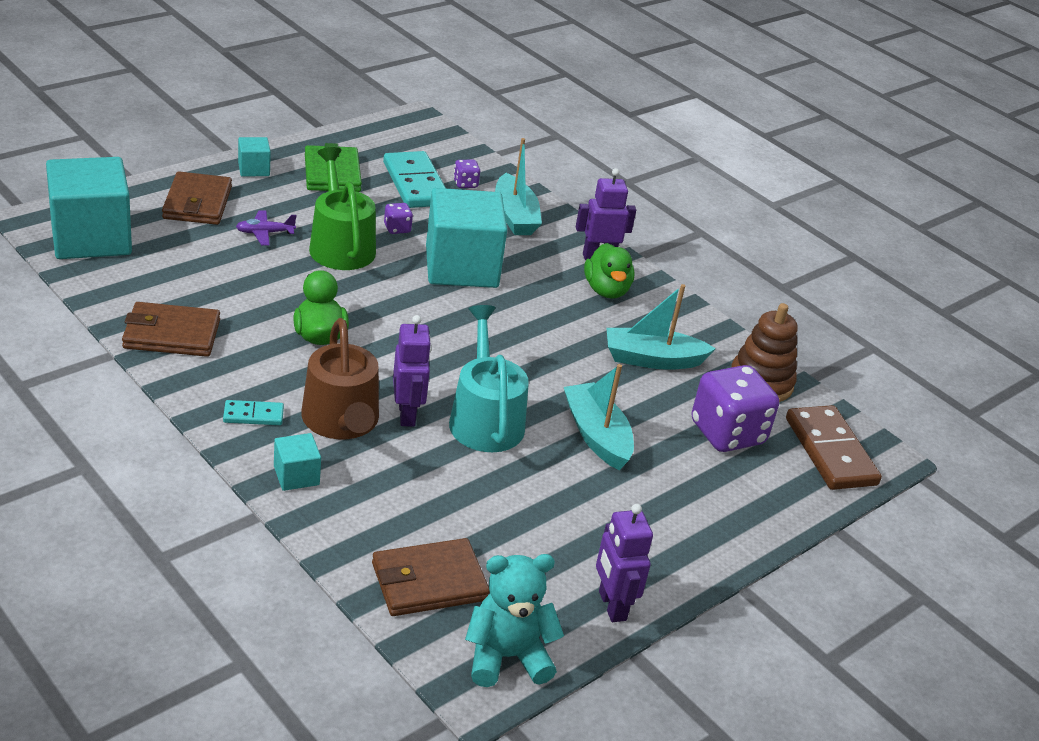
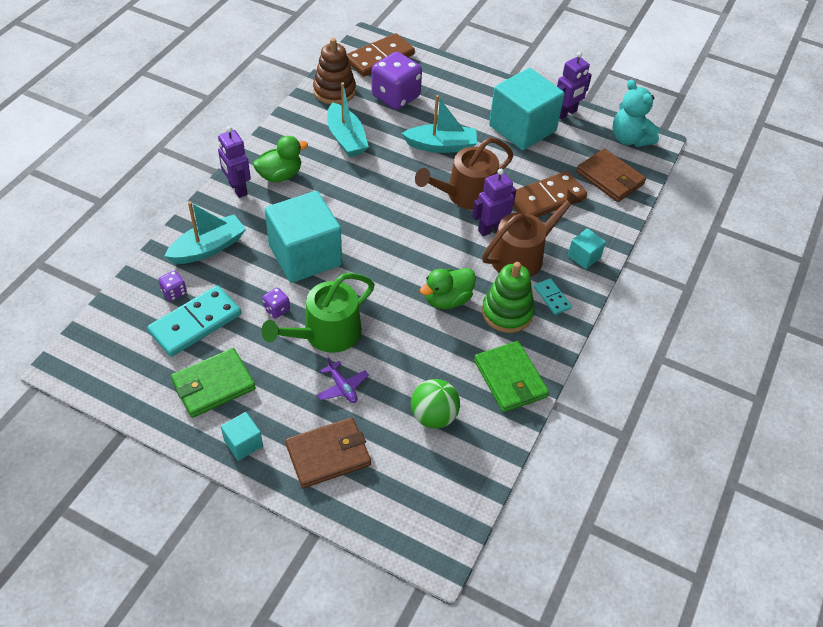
camera: 110 degrees left, 15 degrees up
turquoise cube [46,157,132,259] -> turquoise cube moved to [489,68,565,150]
brown wallet [122,302,220,357] -> green wallet [474,341,549,412]
turquoise watering can [449,305,529,452] -> brown watering can [415,137,513,210]
turquoise boat [564,364,634,470] -> turquoise boat turned 135 degrees counterclockwise [402,95,477,153]
none -> green ball [411,379,460,429]
none -> green stacking toy [482,262,535,333]
none -> brown domino [513,171,587,217]

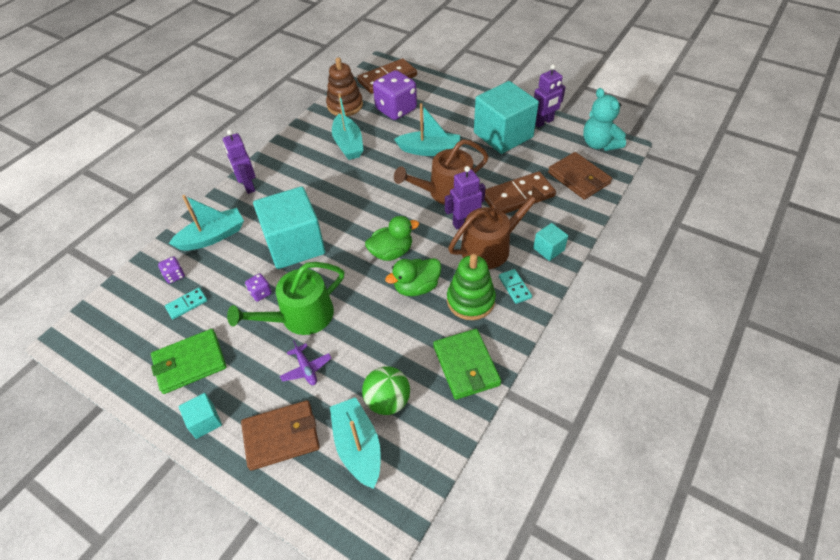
camera: 10 degrees right, 0 degrees up
turquoise domino [147,285,241,357] -> turquoise domino [165,288,208,319], size x0.50
green duck [253,136,308,182] -> green duck moved to [365,216,419,261]
none -> turquoise boat [330,397,381,489]

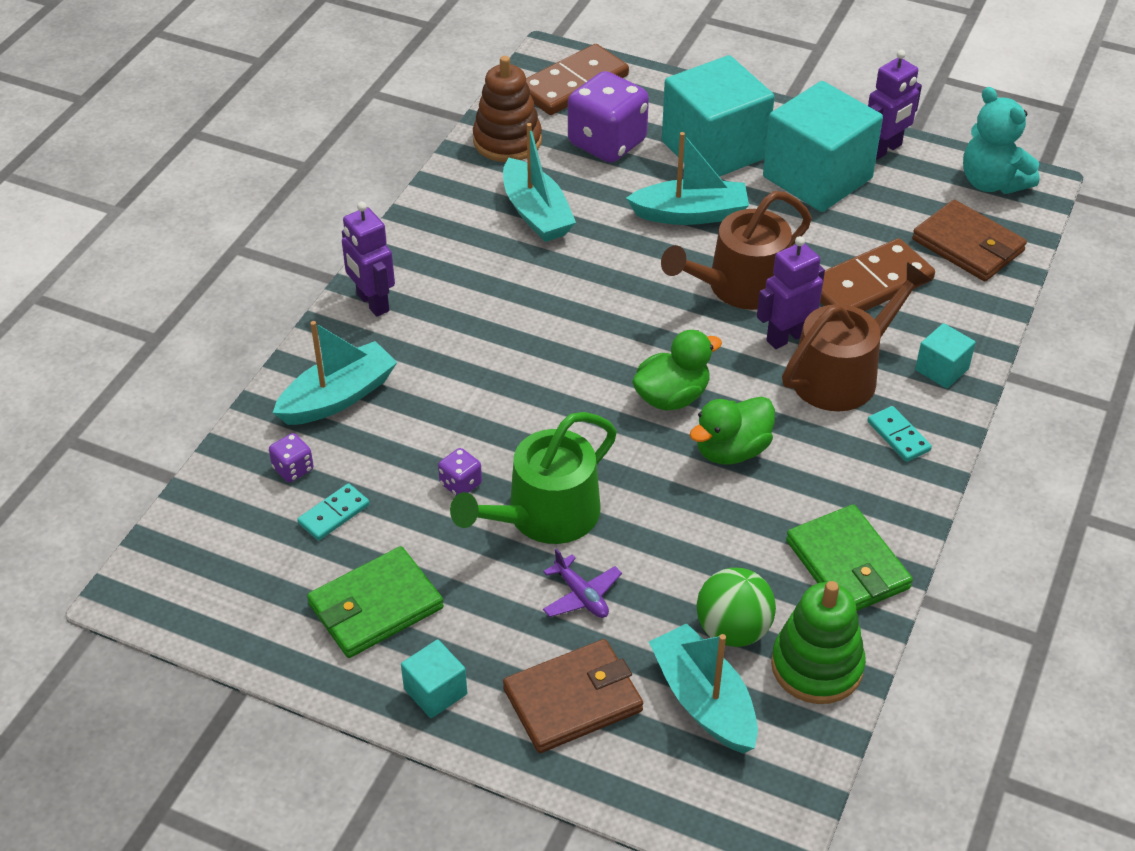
camera: 10 degrees left, 5 degrees down
turquoise cube [253,186,325,269] -> turquoise cube moved to [662,55,775,177]
green stacking toy [447,254,496,320] -> green stacking toy moved to [771,581,866,704]

